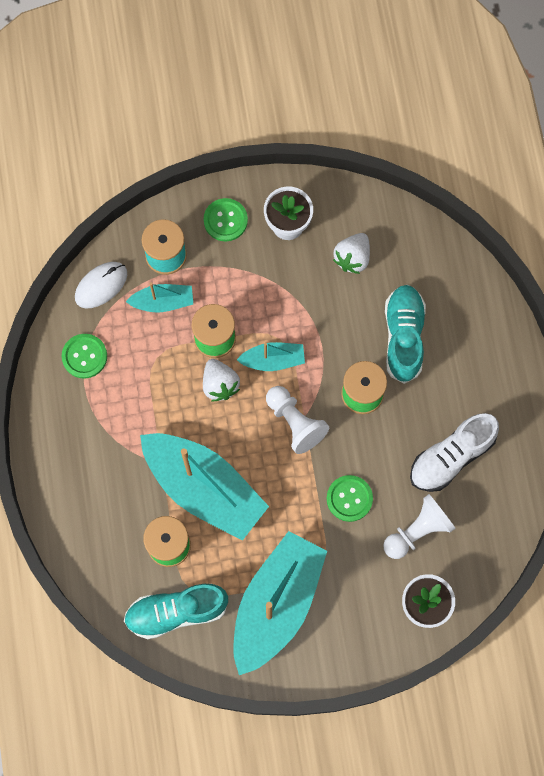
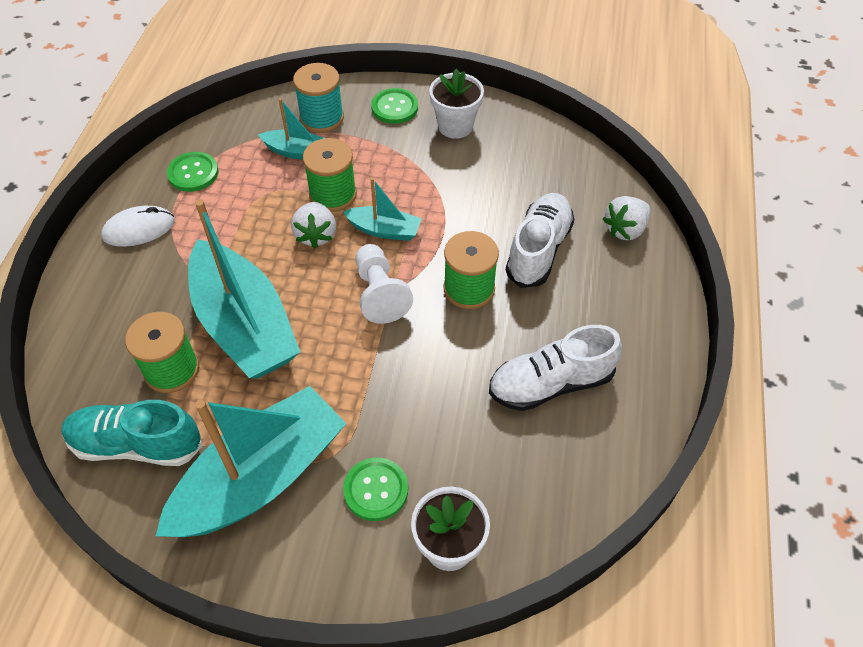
camera: 20 degrees right, 20 degrees down
white mouse [75,262,127,309] -> white mouse moved to [101,206,175,247]
green button [327,475,373,522] -> green button moved to [343,457,408,521]
white strawberry [333,233,370,274] -> white strawberry moved to [603,196,650,240]
white pawn [383,494,456,559] -> none
turquoise shoe [385,285,426,384] -> white shoe [506,193,574,288]

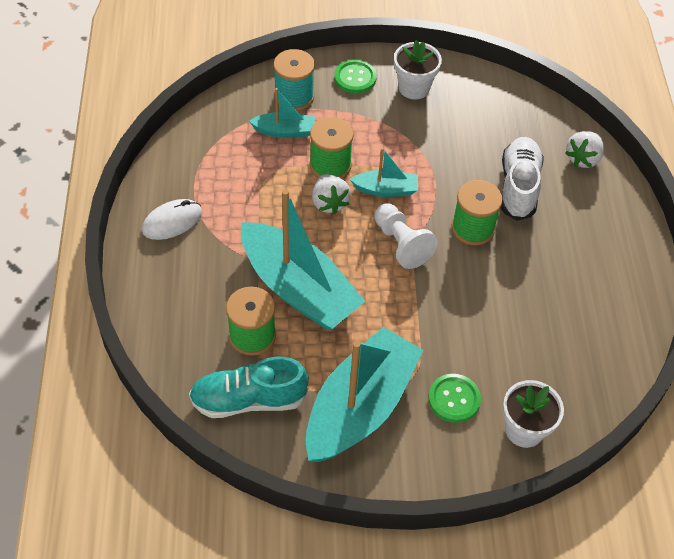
camera: 15 degrees left, 0 degrees up
green button [167,152,219,192] -> none
white shoe [489,325,622,411] -> none

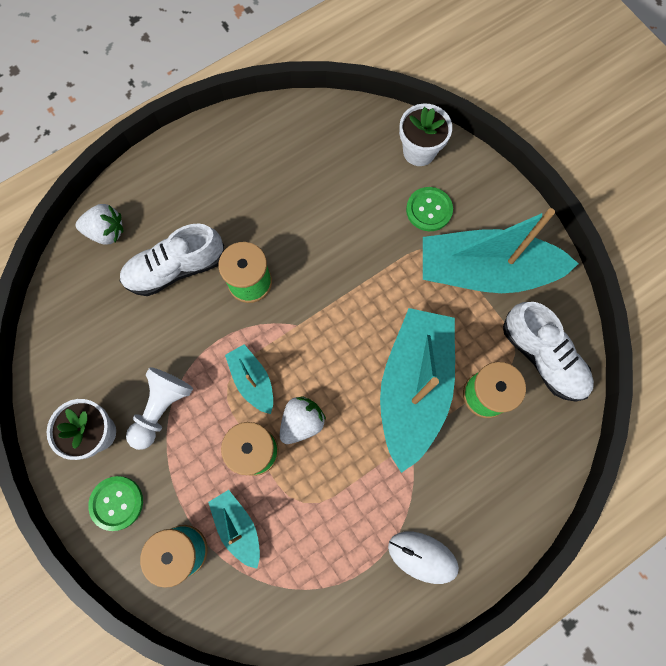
camera: 120 degrees left, 20 degrees up
turquoise shoe [189,357,309,418] -> white shoe [503,302,594,402]
white pawn [374,203,437,269] -> white pawn moved to [126,367,193,450]

